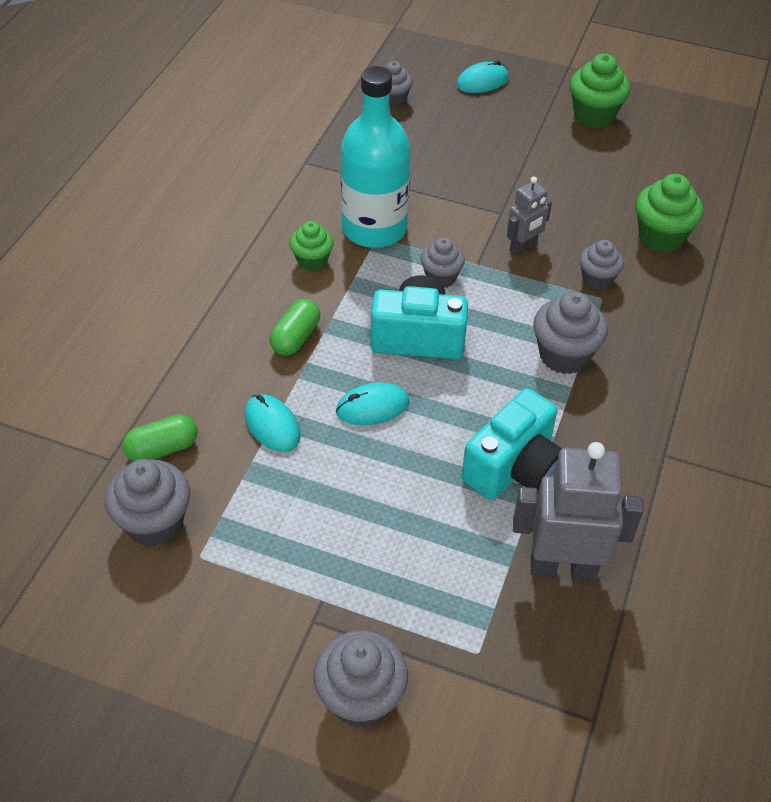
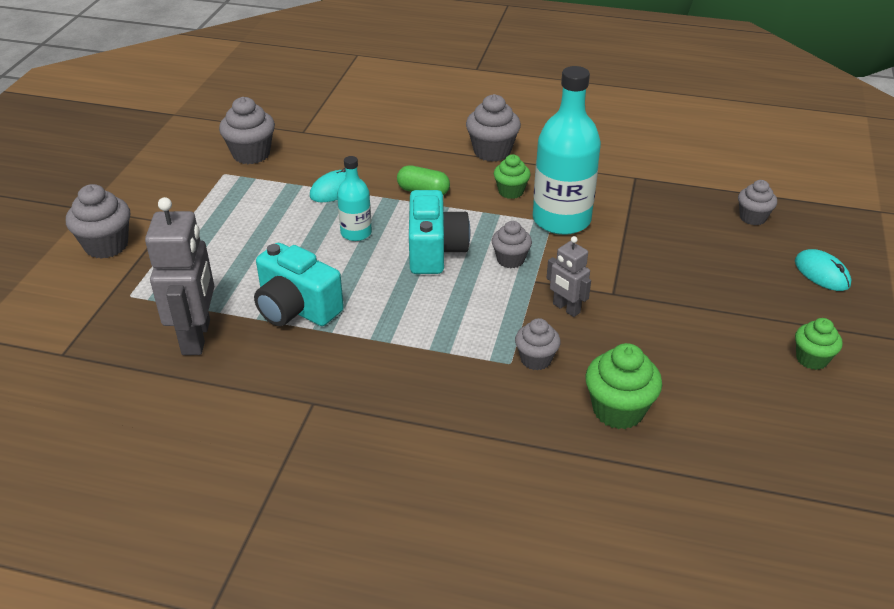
camera: 85 degrees right, 10 degrees down
green capsule [122,414,198,461] -> none
turquoise mouse [336,383,409,425] -> turquoise bottle [337,156,372,241]
grey cupcake [533,291,608,374] -> grey cupcake moved to [466,94,521,162]
green cupcake [570,54,630,128] -> green cupcake [795,318,843,370], size x0.64

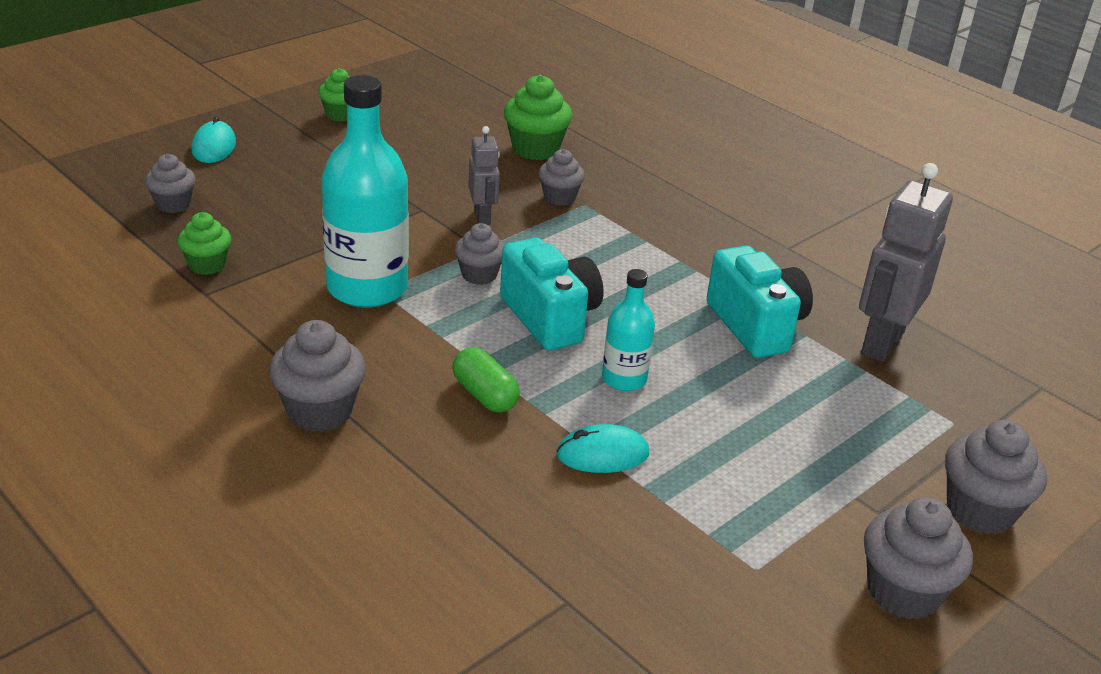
camera: 150 degrees left, 5 degrees down
grey cupcake [219,97,275,164] -> grey cupcake moved to [864,497,973,620]
turquoise camera [409,190,470,274] -> turquoise camera turned 120 degrees clockwise [500,237,604,351]
green cupcake [494,154,530,199] -> green cupcake moved to [178,212,231,275]

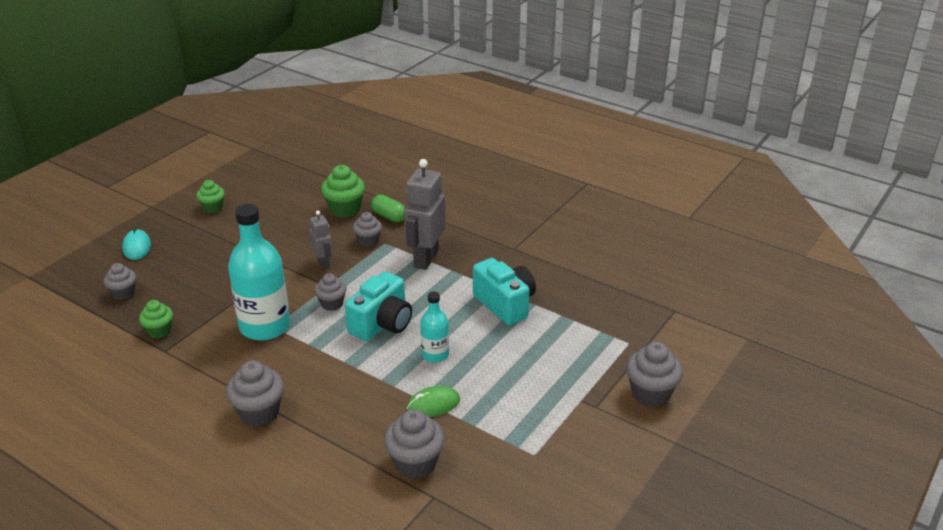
camera: 10 degrees left, 0 degrees up
green capsule [452,347,520,412] -> green capsule moved to [371,195,405,222]
turquoise camera [500,237,604,351] -> turquoise camera turned 75 degrees clockwise [345,272,412,341]
turquoise mouse [556,424,649,473] -> green mouse [406,386,460,417]
grey robot [859,163,953,362] -> grey robot moved to [404,159,446,270]
grey cupcake [864,497,973,620] -> grey cupcake moved to [384,409,445,479]

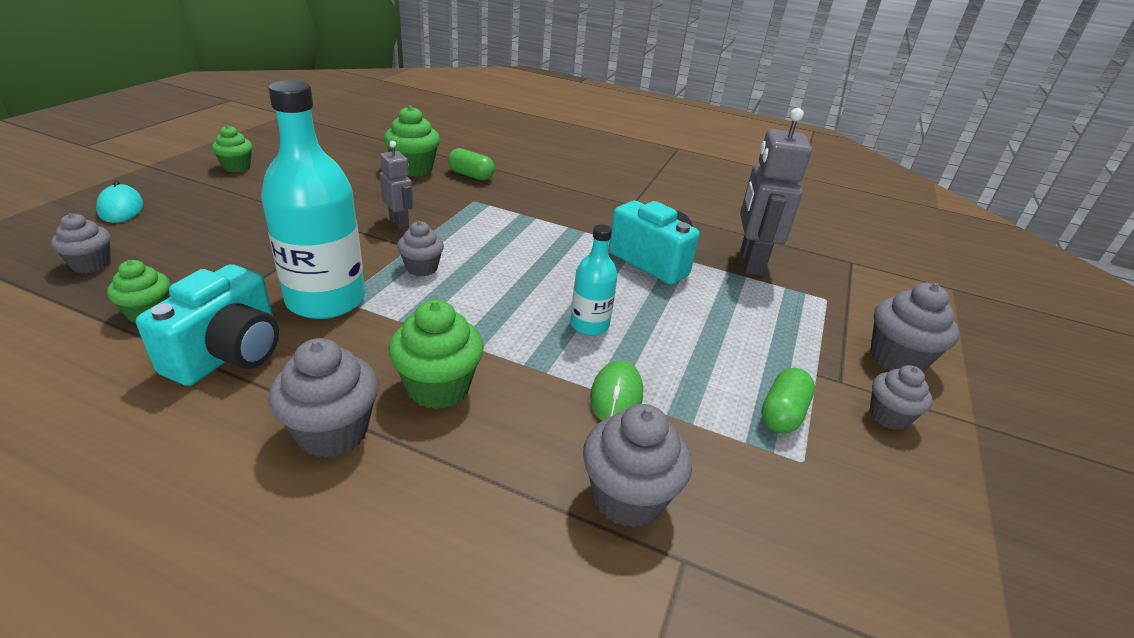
camera: 15 degrees left, 0 degrees up
turquoise camera [345,272,412,341] -> turquoise camera moved to [136,264,279,386]
grey cupcake [353,212,382,247] -> grey cupcake moved to [870,365,933,430]
grey robot [404,159,446,270] -> grey robot moved to [740,108,812,276]
green mouse [406,386,460,417] -> green mouse turned 45 degrees counterclockwise [590,360,643,421]
none -> green cupcake [389,299,484,409]
none -> green capsule [761,368,815,434]

